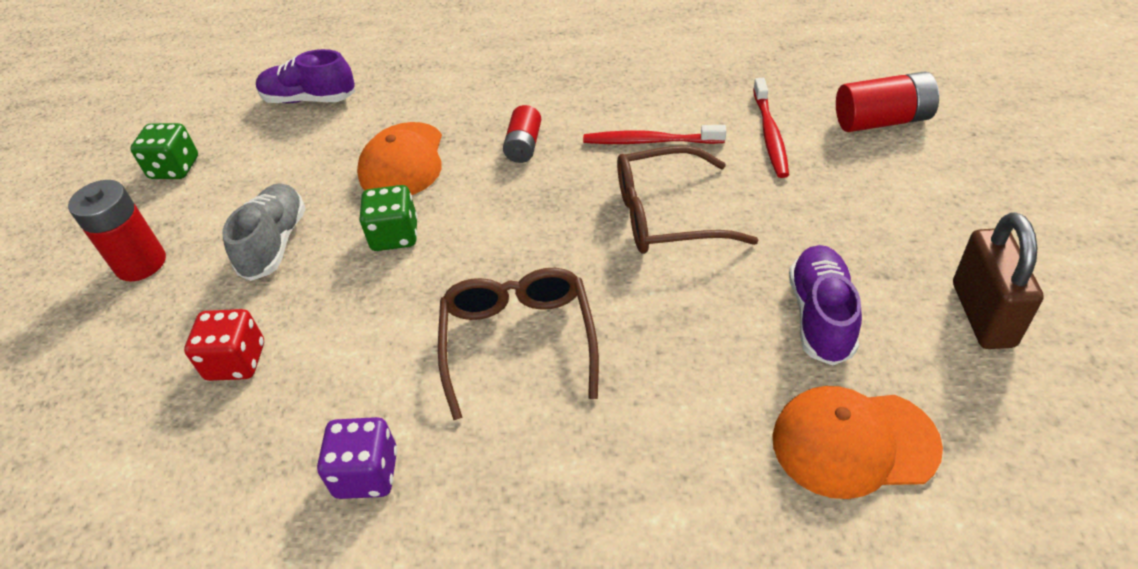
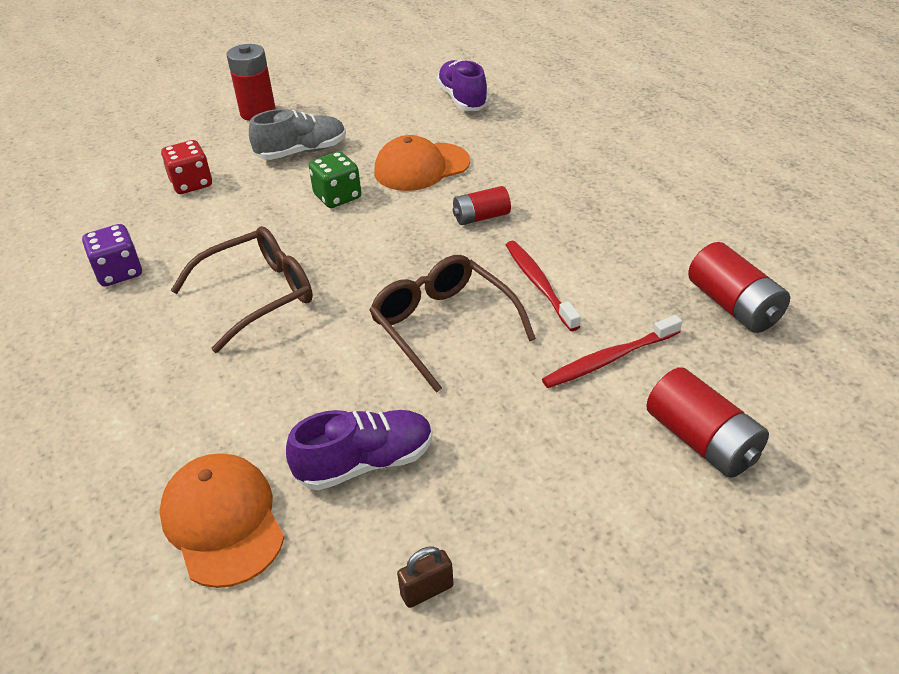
camera: 60 degrees right, 5 degrees down
green dice [130,123,198,179] -> none
brown padlock [953,212,1044,349] -> brown padlock [397,546,453,608], size x0.50
none -> red battery [688,242,790,333]

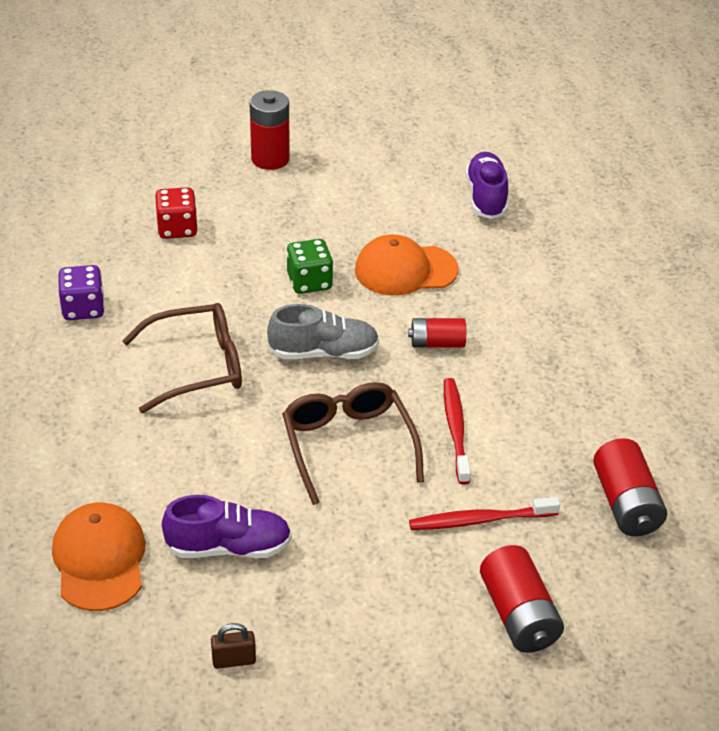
camera: 15 degrees right, 0 degrees up
grey shoe [249,109,346,160] -> grey shoe moved to [267,304,379,359]

